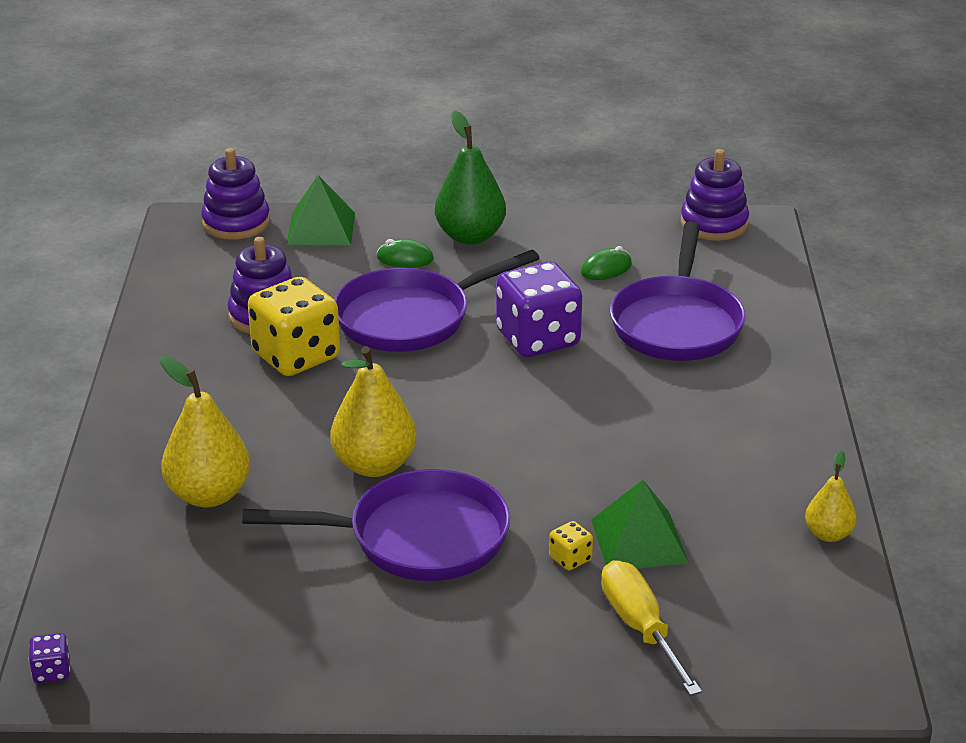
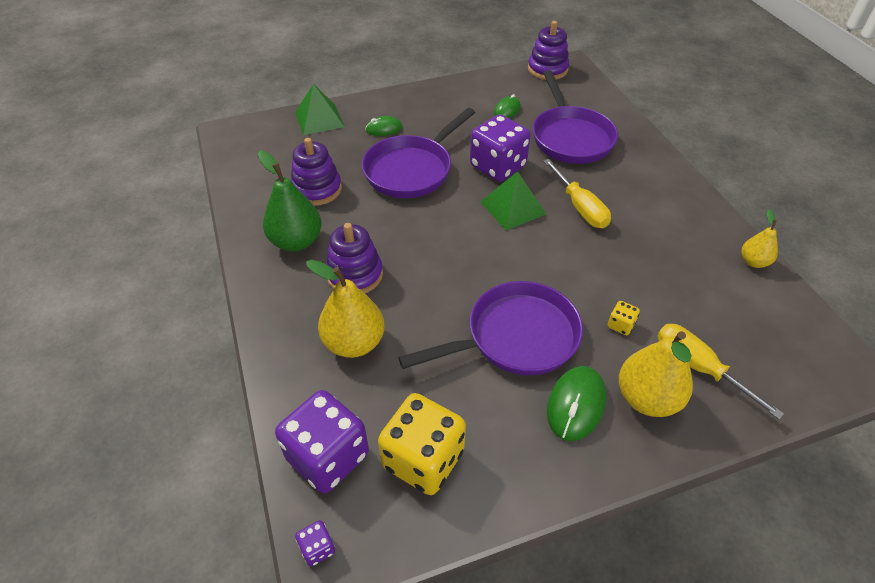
camera: 20 degrees left, 15 degrees up
purple stacking toy [201,148,270,240] -> purple stacking toy moved to [326,223,383,293]
yellow dice [248,277,340,376] -> yellow dice moved to [378,393,466,495]
yellow pear [330,346,417,477] -> yellow pear moved to [619,331,693,417]
green pear [435,111,506,244] -> green pear moved to [258,151,322,251]
green pyramid [591,480,689,569] -> green pyramid moved to [480,171,546,231]
none -> purple dice [275,390,369,493]
none -> yellow screwdriver [543,159,611,228]
none -> green mouse [547,366,606,441]

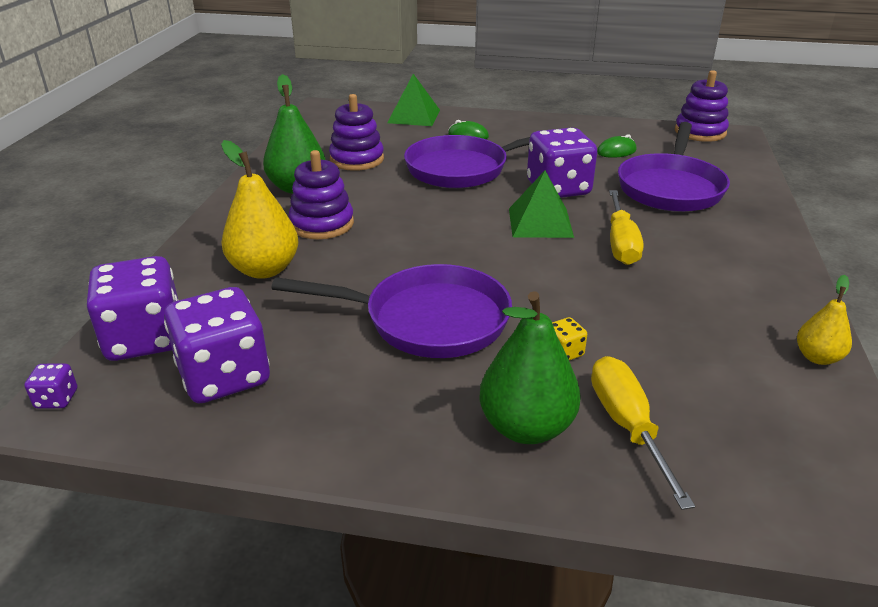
camera: 30 degrees right, 15 degrees down
yellow dice [378,393,466,495] -> purple dice [164,287,270,403]
green mouse [547,366,606,441] -> none
yellow pear [619,331,693,417] -> green pear [479,291,581,444]

